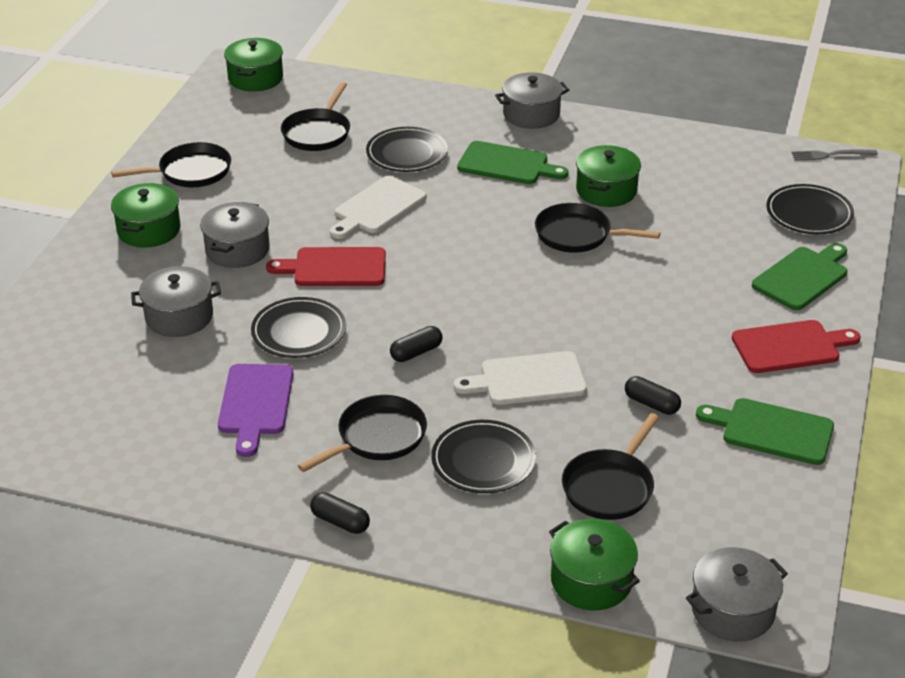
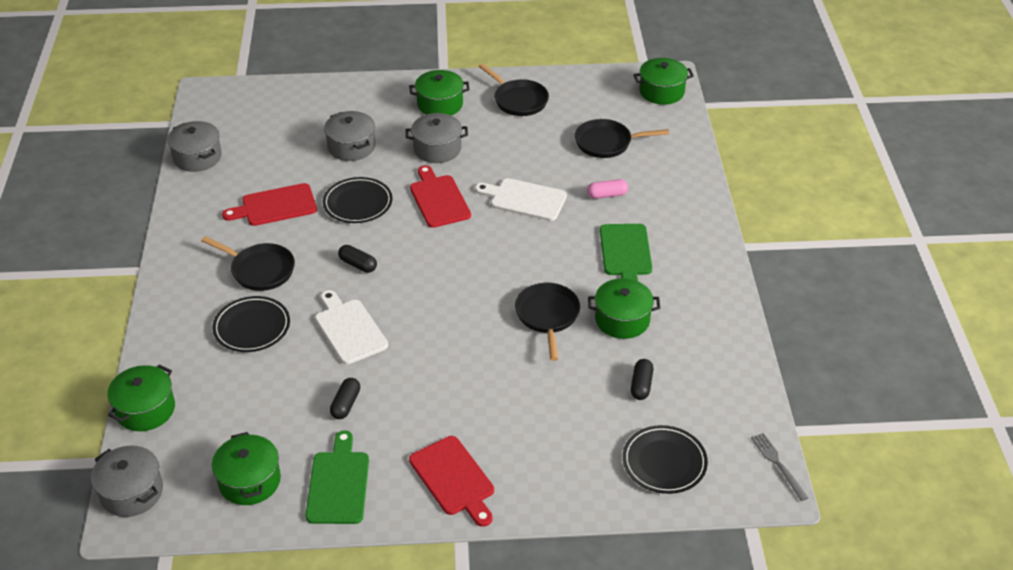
camera: 70 degrees right, 5 degrees up
purple cutting board [218,364,293,457] -> red cutting board [222,183,317,226]
black capsule [310,492,370,534] -> black capsule moved to [631,359,653,400]
black plate [366,127,448,172] -> pink capsule [587,179,628,199]
grey pot [495,72,569,129] -> grey pot moved to [167,121,222,172]
black pan [562,413,659,520] -> none
green cutting board [752,243,847,310] -> none
none -> green pot [212,432,281,505]

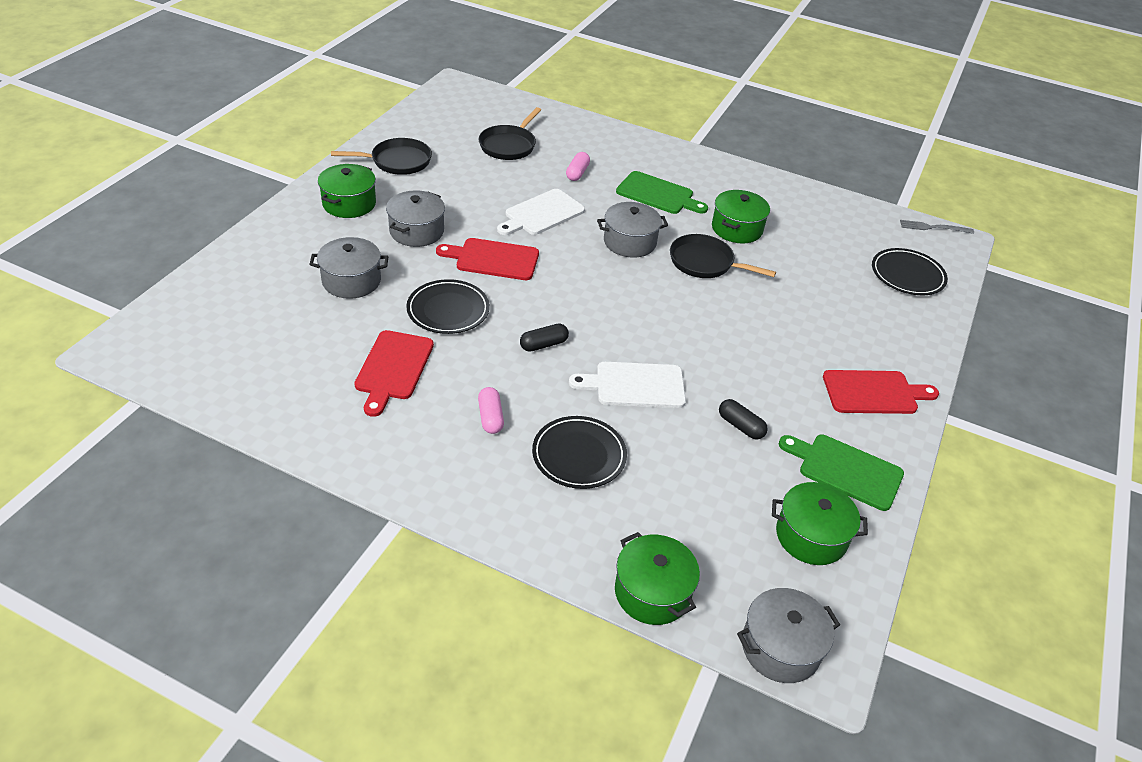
camera: 65 degrees left, 0 degrees up
grey pot [167,121,222,172] -> grey pot moved to [597,202,668,257]
black pan [201,236,295,291] -> pink capsule [478,387,504,434]
black capsule [631,359,653,400] -> none
green pot [633,58,694,105] -> none

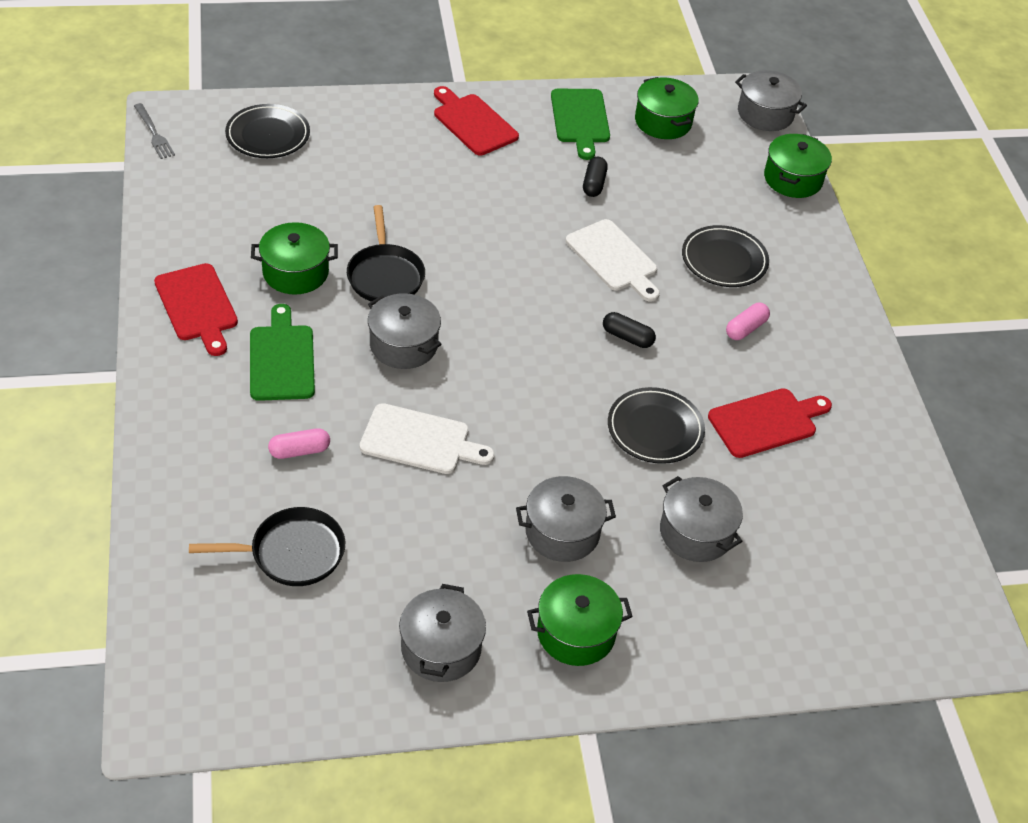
camera: 125 degrees left, 5 degrees up
black pan [331,138,432,175] -> grey pot [399,584,486,682]
red cutting board [436,238,539,280] -> red cutting board moved to [154,263,238,356]

